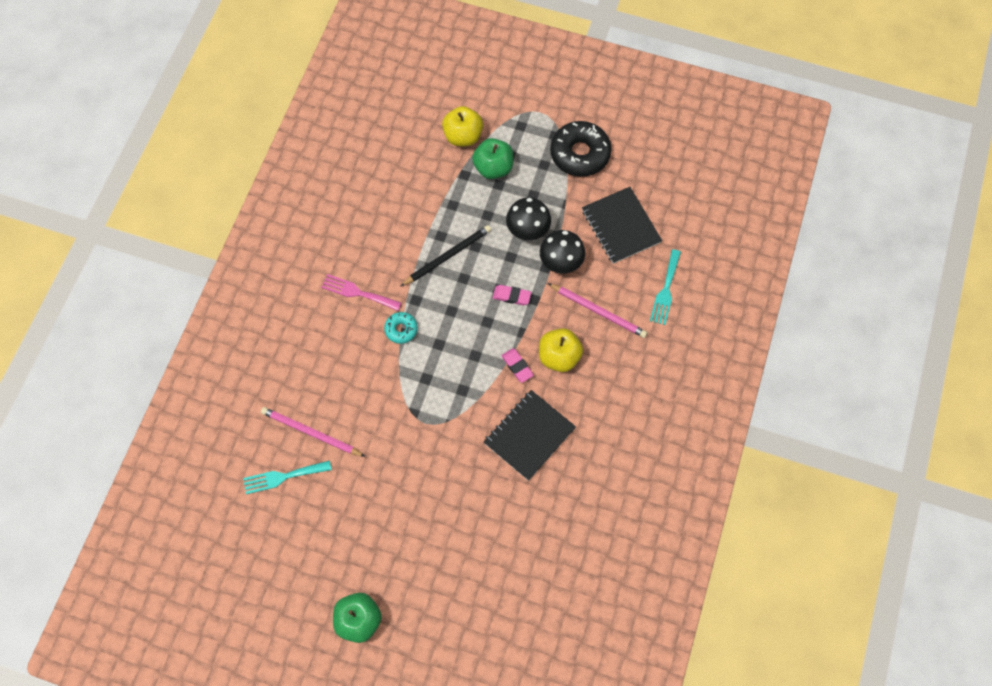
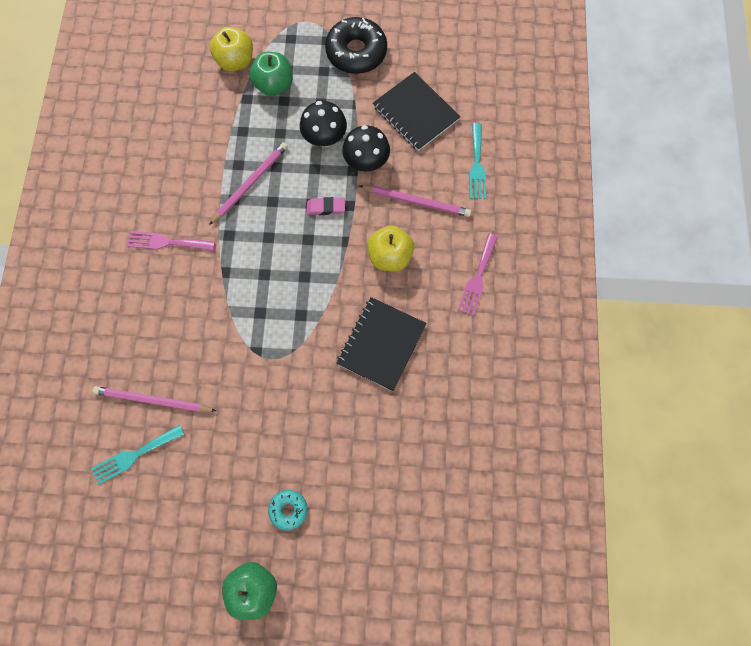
camera: 15 degrees left, 5 degrees up
turquoise donut [384,312,418,344] -> turquoise donut moved to [268,490,308,530]
black pencil [401,225,491,286] -> pink pencil [209,142,288,225]
pink eraser [501,348,534,383] -> none
none -> pink fork [458,233,498,316]

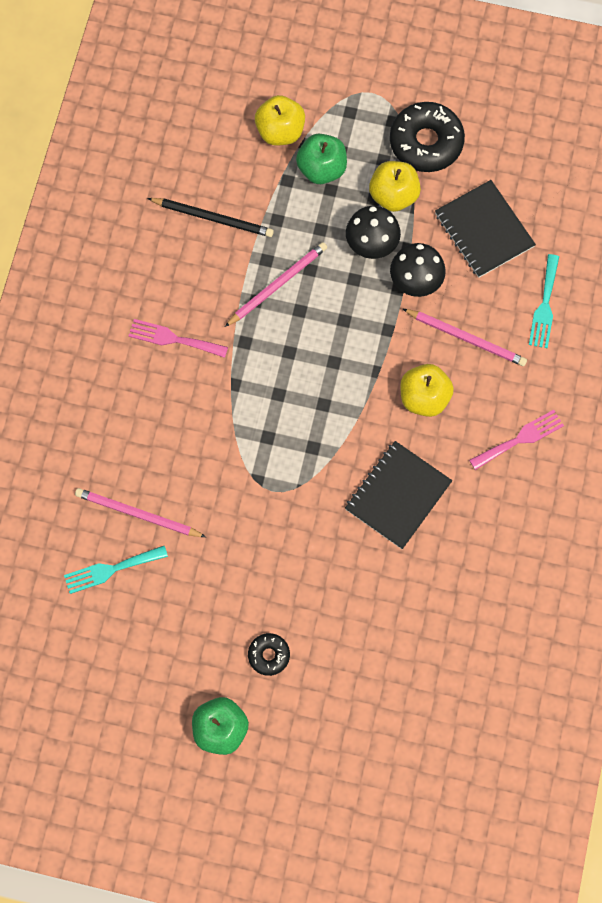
camera: 10 degrees right, 0 degrees up
turquoise donut [268,490,308,530] -> black donut [248,633,290,676]
pink eraser [307,197,345,215] -> none
pink fork [458,233,498,316] -> pink fork turned 150 degrees counterclockwise [469,410,564,470]
none -> black pencil [147,198,274,237]
none -> yellow apple [369,161,421,212]

